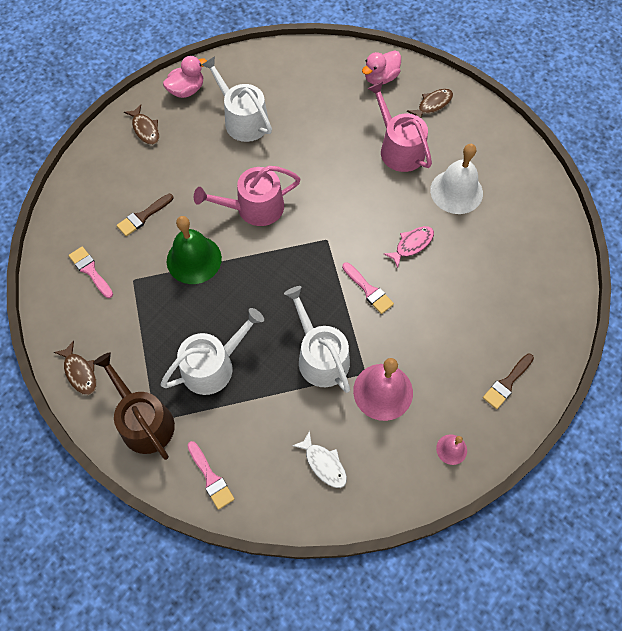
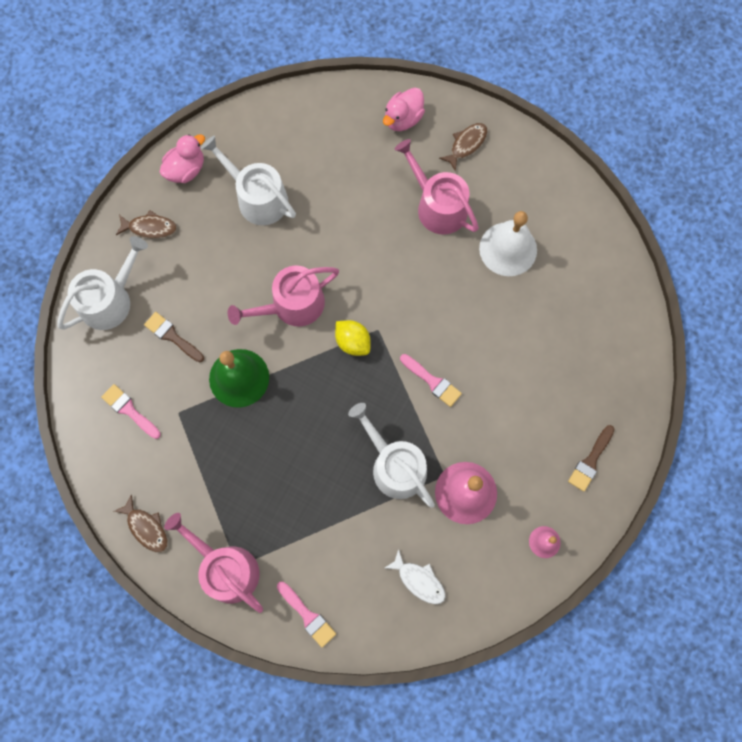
camera: 10 degrees left, 10 degrees up
brown watering can [93,352,175,460] -> pink watering can [164,513,263,613]
brown brush [117,194,173,236] -> brown brush turned 90 degrees clockwise [144,312,204,363]
brown fish [124,105,159,145] -> brown fish turned 45 degrees counterclockwise [116,210,177,238]
white watering can [161,308,264,395] -> white watering can moved to [57,236,148,330]
pink fish [384,226,434,268] -> none
none -> yellow lemon [335,320,371,356]

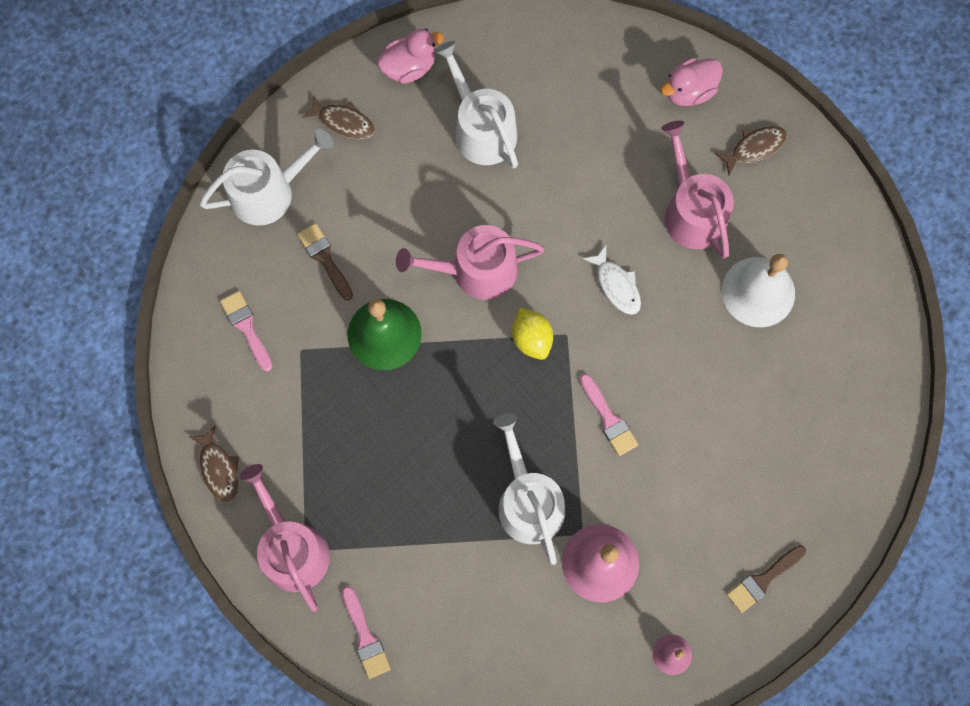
camera: 20 degrees right, 0 degrees up
white fish [385,549,446,604] -> white fish moved to [583,245,641,315]

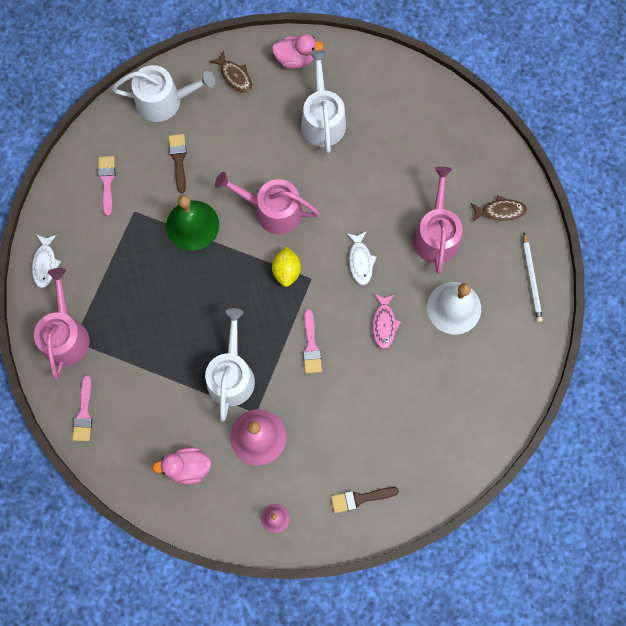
camera: 25 degrees right, 0 degrees up
brown fish [189,425,239,503] -> white fish [32,235,61,288]
pink duck [661,58,723,106] -> pink duck moved to [152,447,211,485]
none -> pink fish [372,294,401,349]
none -> white pencil [523,233,543,322]

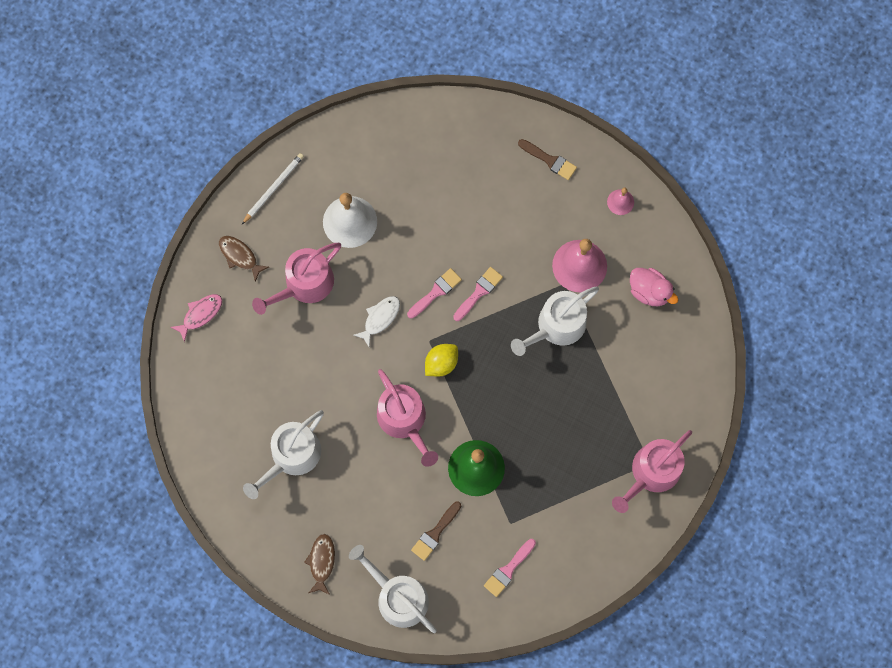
camera: 135 degrees left, 0 degrees up
white fish [32,235,61,288] -> none
pink brush [72,375,92,441] -> pink brush moved to [407,268,462,319]
pink duck [272,34,324,69] -> none
pink fish [372,294,401,349] -> pink fish moved to [171,294,222,342]

